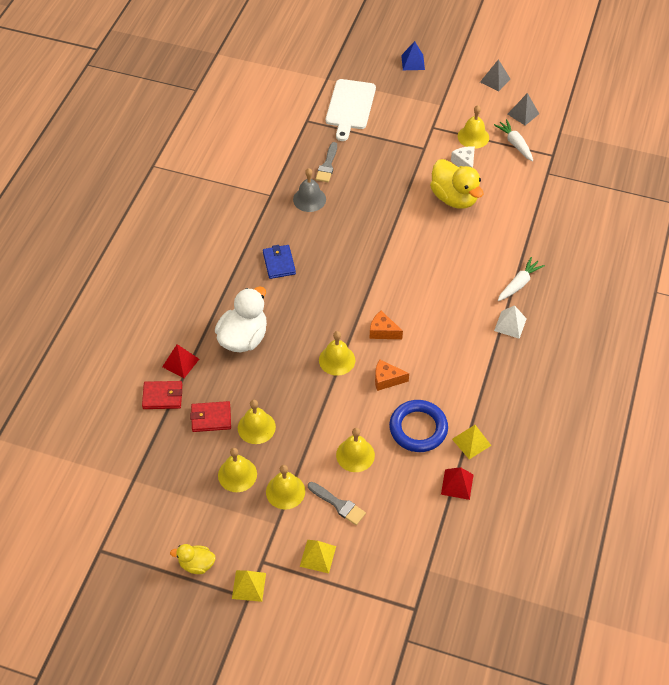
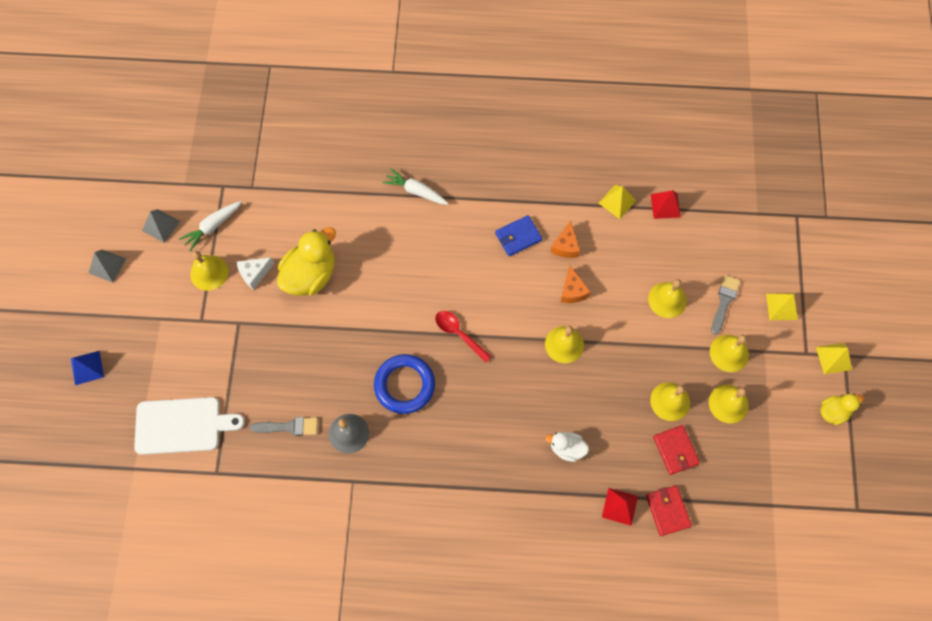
camera: 105 degrees left, 15 degrees up
yellow duck [170,544,216,574] -> yellow duck turned 105 degrees counterclockwise [820,394,864,425]
white duck [215,286,267,352] -> white duck [545,432,589,462], size x0.54
blue wallet [263,245,296,279] -> blue wallet moved to [495,215,542,256]
orange cheese [370,311,403,339] -> orange cheese moved to [551,221,580,258]
blue ring [389,400,448,452] -> blue ring moved to [374,354,435,414]
white pyramid [494,305,527,339] -> none
none -> red spoon [435,311,492,363]

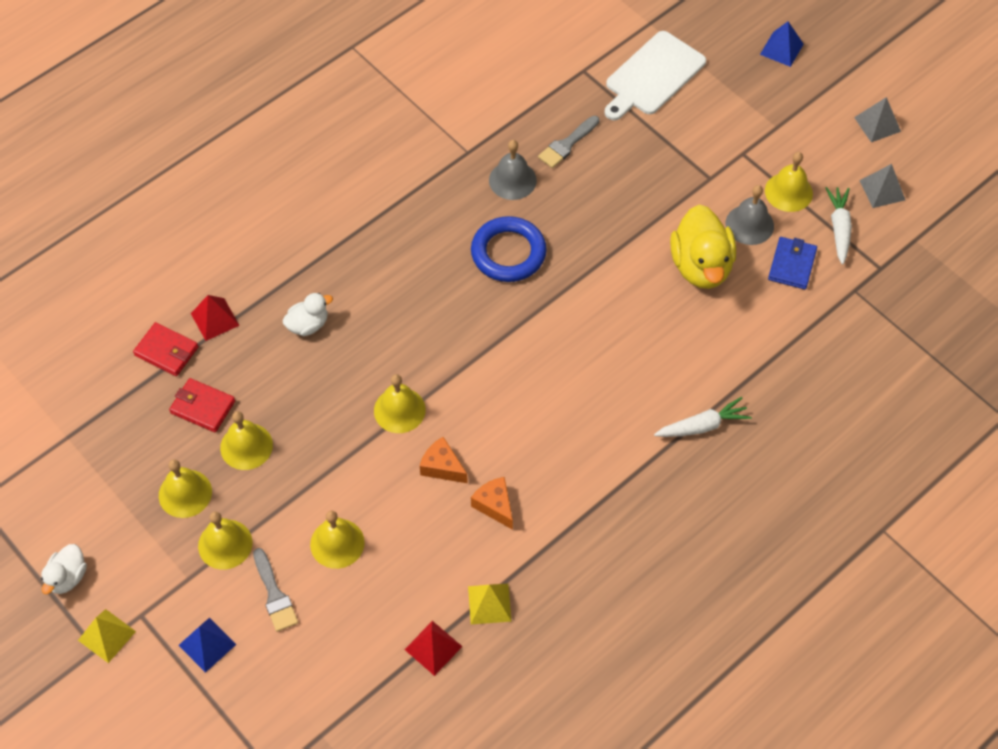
camera: 135 degrees right, 10 degrees down
white cheese [237,257,274,290] -> grey bell [725,185,774,245]
red spoon [435,311,492,363] -> none
blue wallet [495,215,542,256] -> blue wallet moved to [768,237,817,289]
yellow pyramid [766,293,798,320] -> blue pyramid [179,617,237,673]
yellow duck [820,394,864,425] -> white duck [41,544,87,594]

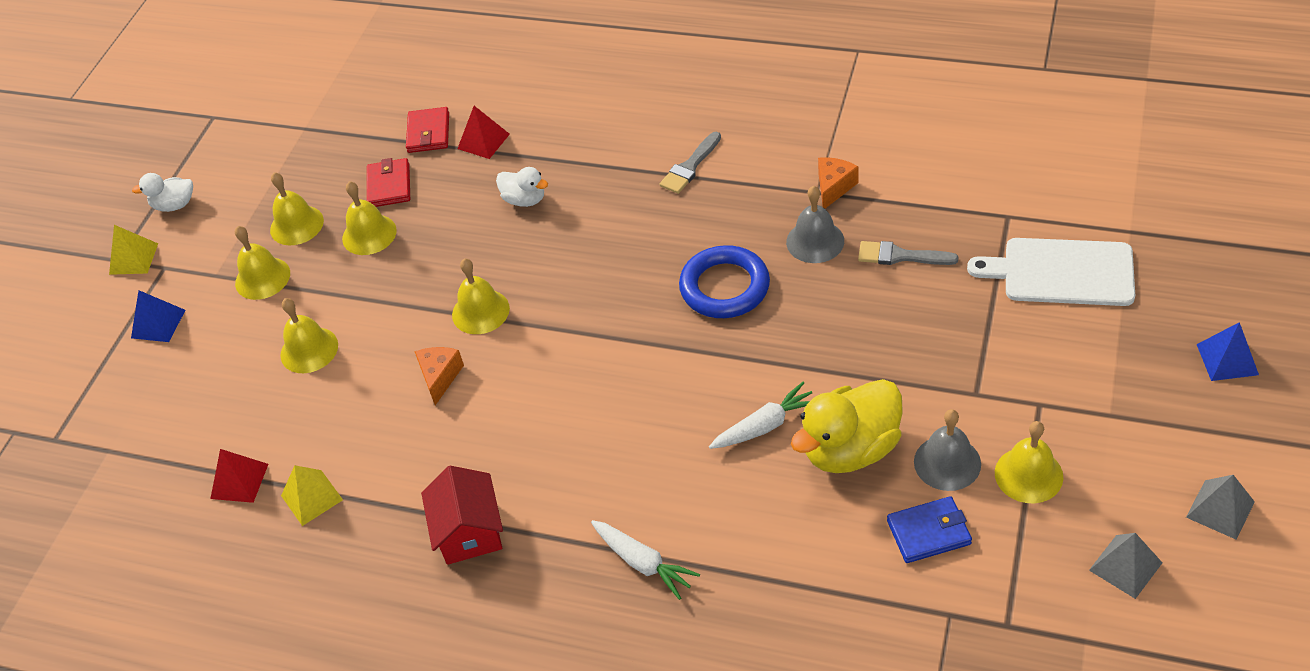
camera: 65 degrees right, 10 degrees down
grey brush [253,548,298,632] -> grey brush moved to [660,132,721,194]
orange cheese [471,477,513,530] -> orange cheese moved to [818,157,859,209]
white carrot [826,187,852,265] -> white carrot moved to [709,382,812,449]
none -> red house [421,466,503,565]

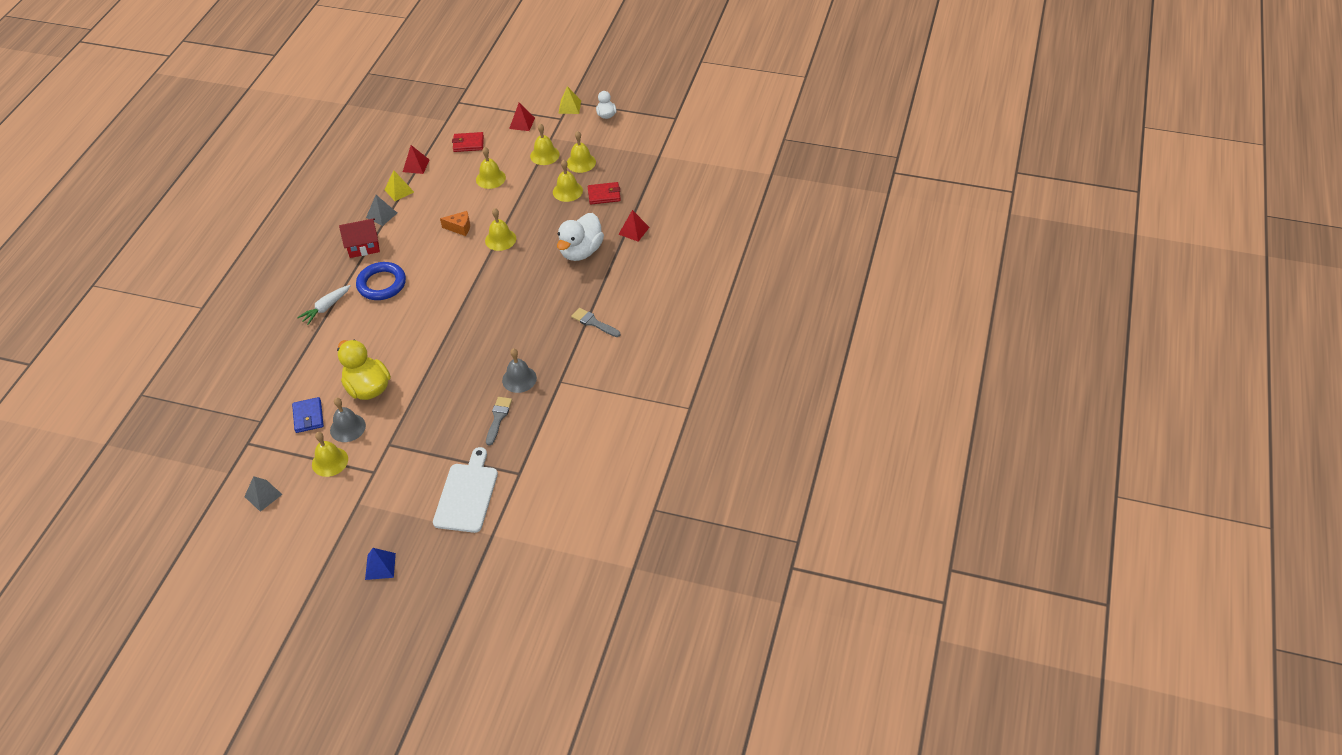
camera: 85 degrees right, 0 degrees up
blue pyramid [131,290,185,342] -> red pyramid [509,103,535,131]
red wallet [406,107,449,153] -> red wallet moved to [452,132,484,152]
white duck [496,167,548,207] -> white duck [557,213,604,261], size x1.86
blue ring [679,245,770,318] -> blue ring moved to [356,262,406,300]
white carrot [709,382,812,449] -> none
orange cheese [818,157,859,209] -> none
grey pyramid [1186,475,1255,539] -> grey pyramid moved to [366,195,397,226]

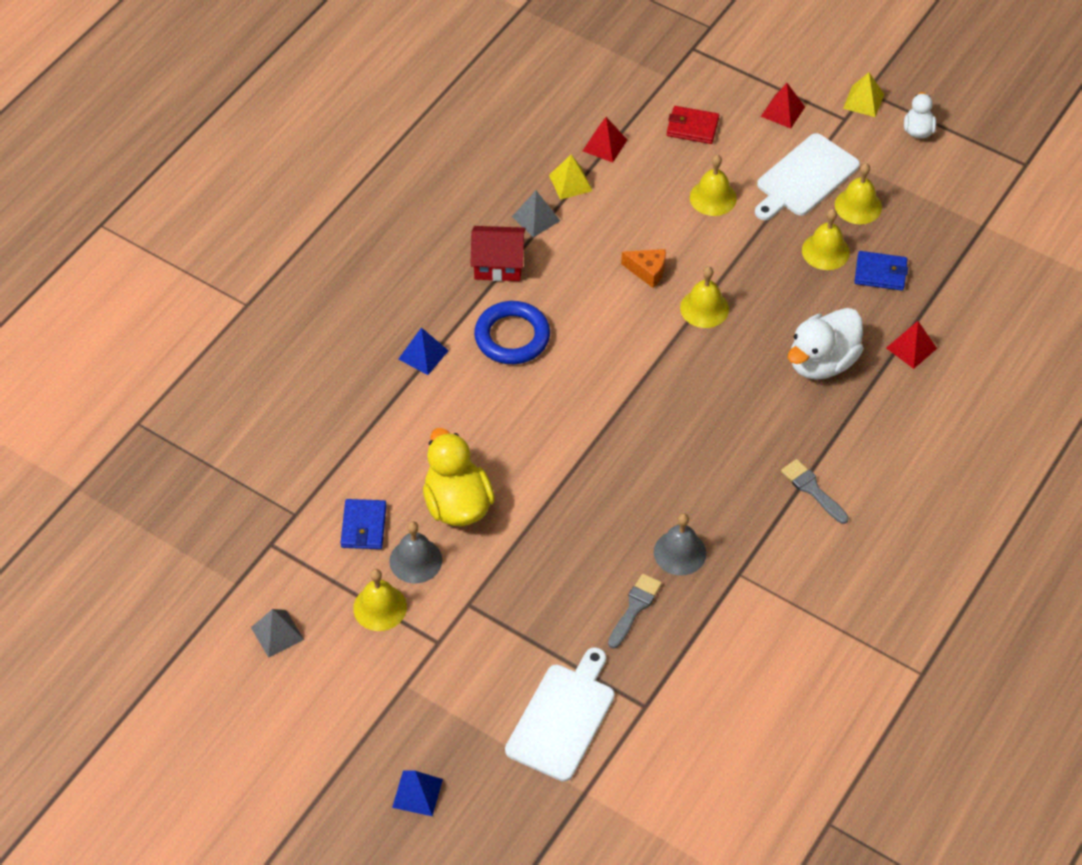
camera: 15 degrees right, 5 degrees up
white carrot [297,285,350,325] -> blue pyramid [399,327,449,375]
yellow bell [530,124,560,165] -> white cutting board [755,133,860,220]
red wallet [588,182,621,204] -> blue wallet [855,251,908,290]

